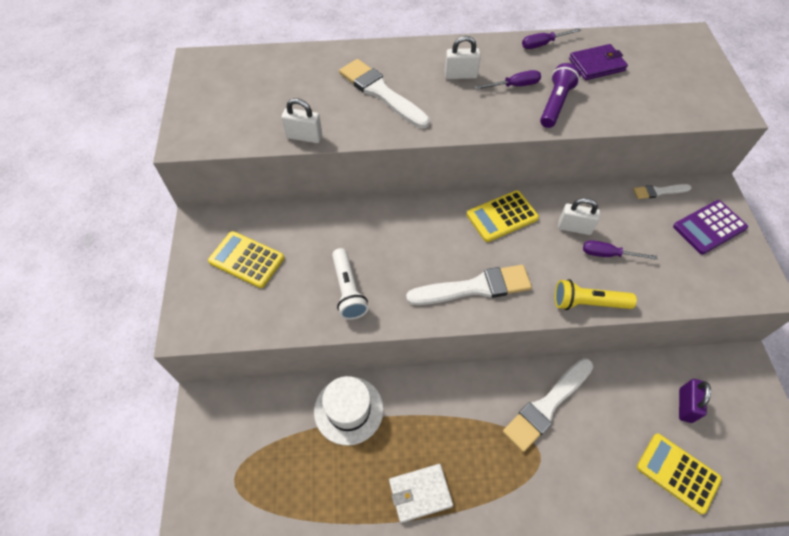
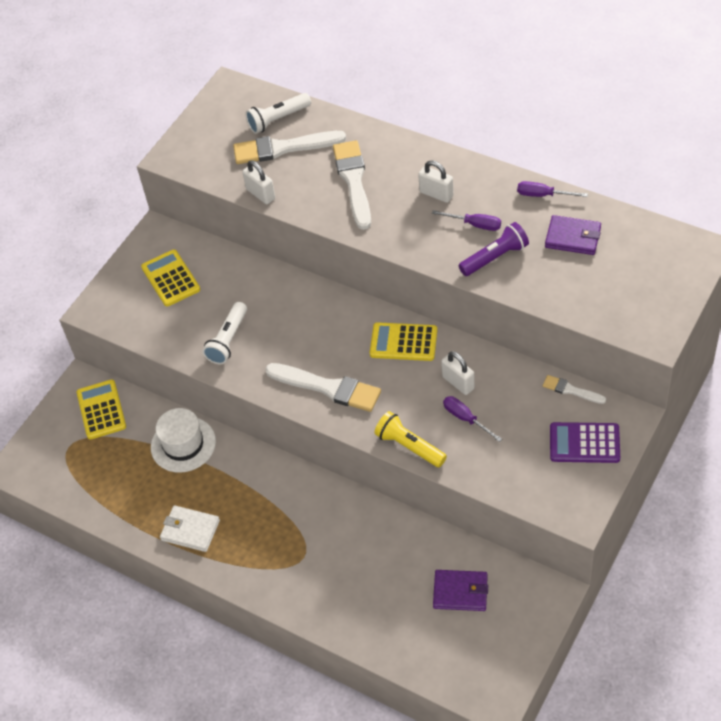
camera: 40 degrees right, 5 degrees down
white brush [503,358,594,452] -> white brush moved to [233,131,346,164]
yellow calculator [637,433,722,515] -> yellow calculator moved to [77,379,126,440]
purple padlock [679,379,711,423] -> purple wallet [433,570,488,611]
none -> white flashlight [245,93,311,134]

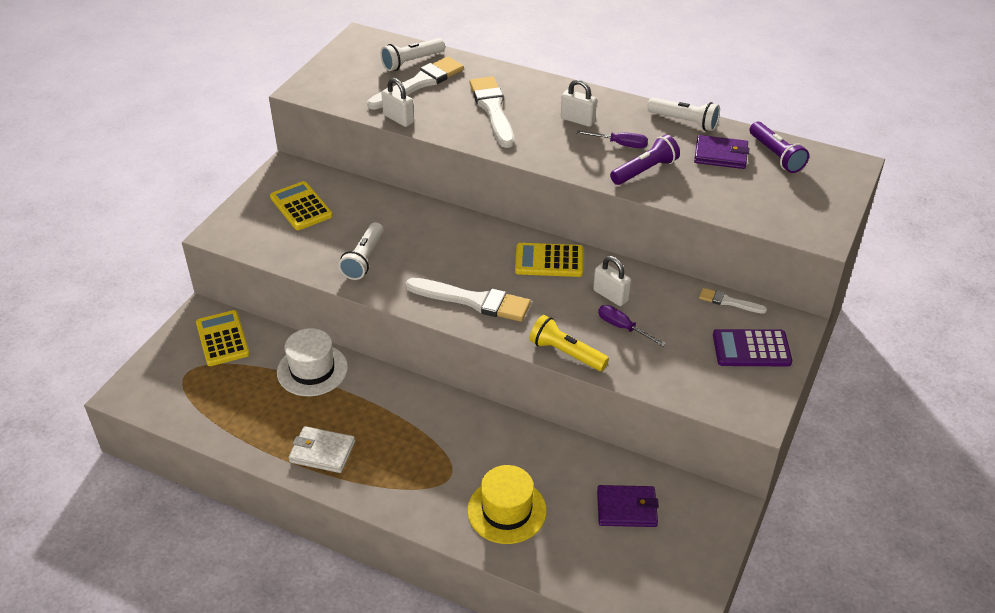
camera: 10 degrees left, 10 degrees down
white brush [233,131,346,164] -> white brush turned 150 degrees clockwise [367,57,464,110]
purple screwdriver [517,181,588,197] -> white flashlight [647,98,720,131]
none -> yellow hat [467,465,547,544]
none -> purple flashlight [750,122,809,173]

